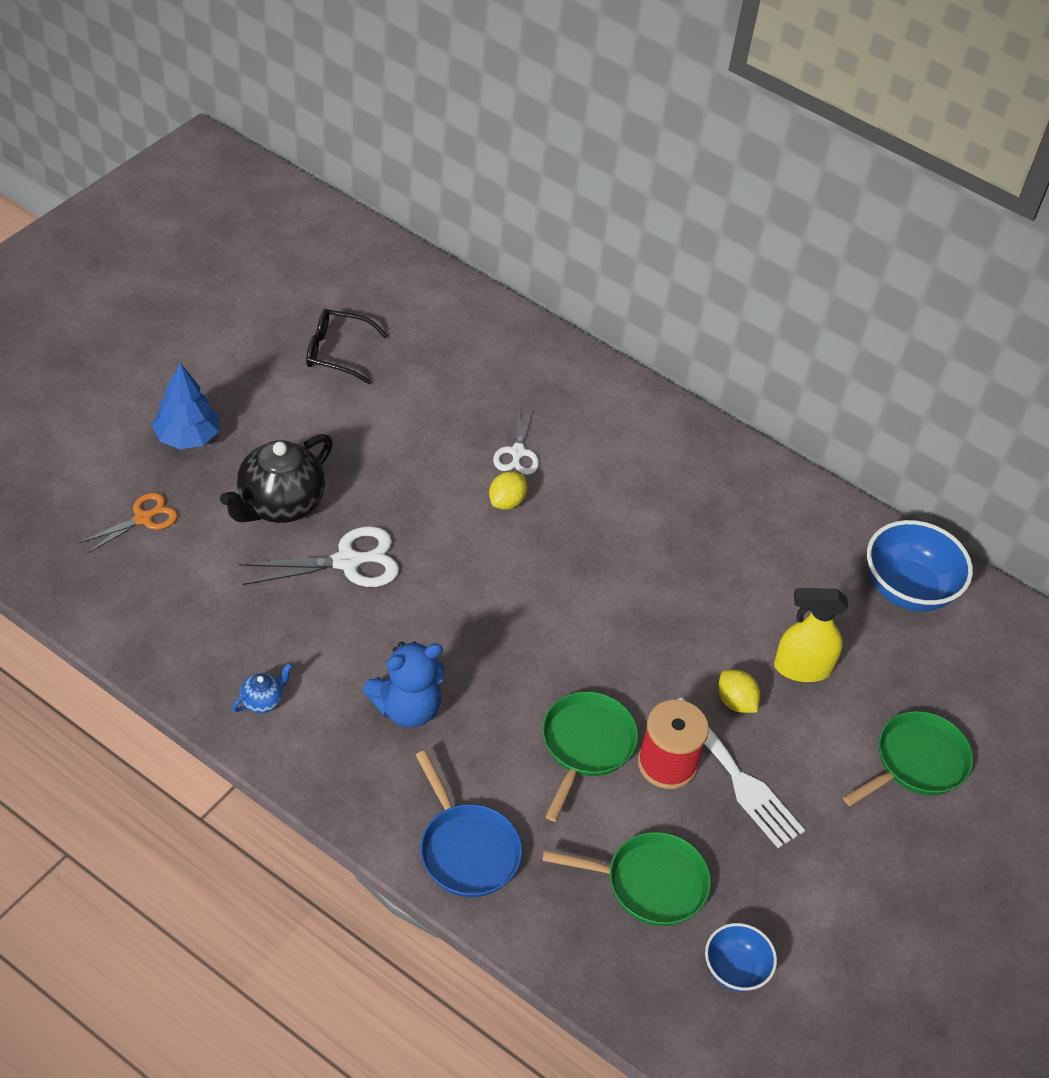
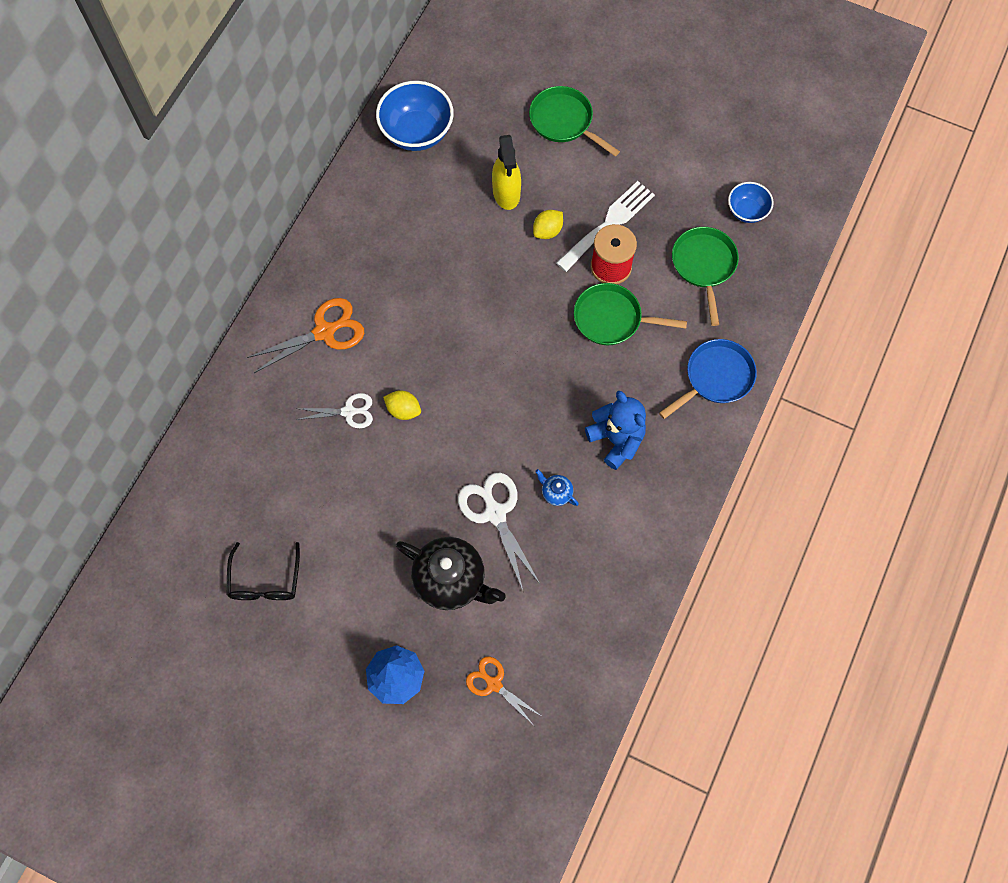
camera: 95 degrees left, 20 degrees up
blue teapot [232,663,292,713] -> blue teapot moved to [535,469,579,506]
none -> orange scissors [247,298,364,373]

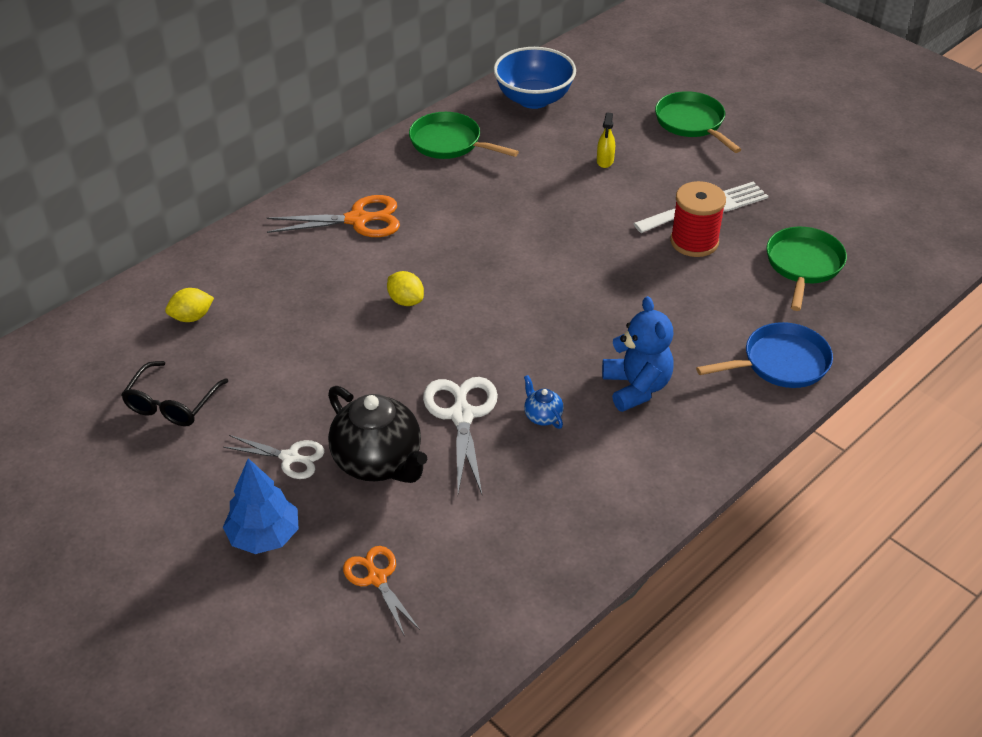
camera: 20 degrees right, 25 degrees down
white scissors [296,393,373,428] -> white scissors moved to [223,435,324,479]
yellow spray bottle [492,135,521,210] -> yellow spray bottle [597,112,615,168], size x0.56
yellow lemon [533,210,563,239] -> yellow lemon moved to [165,288,214,322]
green pan [574,283,687,345] -> green pan moved to [409,112,519,159]
blue bowl [728,182,774,223] -> none

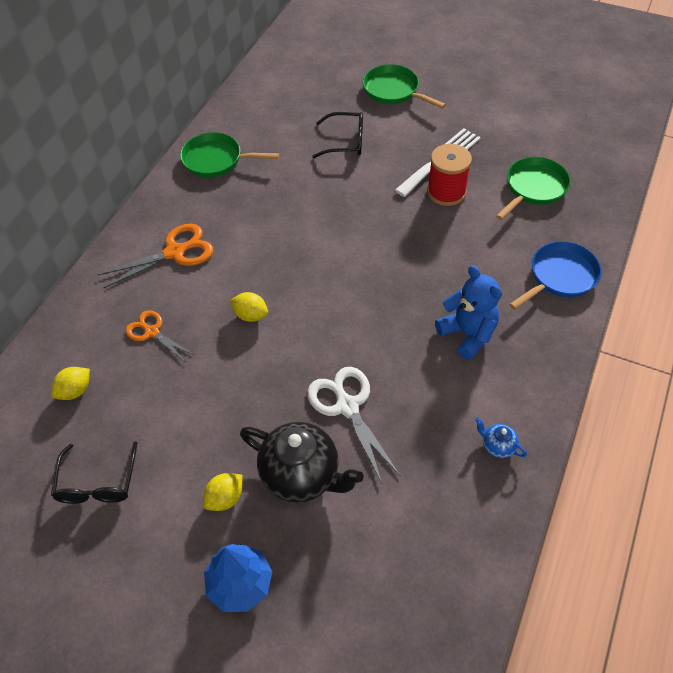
camera: 20 degrees left, 10 degrees up
white scissors [223,435,324,479] -> yellow lemon [203,473,243,511]
orange scissors [343,546,420,637] -> orange scissors moved to [126,310,194,362]
blue bowl [493,47,576,109] -> none
blue teapot [524,375,564,429] -> blue teapot moved to [475,417,527,458]
yellow spray bottle [597,112,615,168] -> black glasses [312,112,363,158]
green pan [766,227,847,311] -> green pan turned 45 degrees clockwise [496,157,571,220]

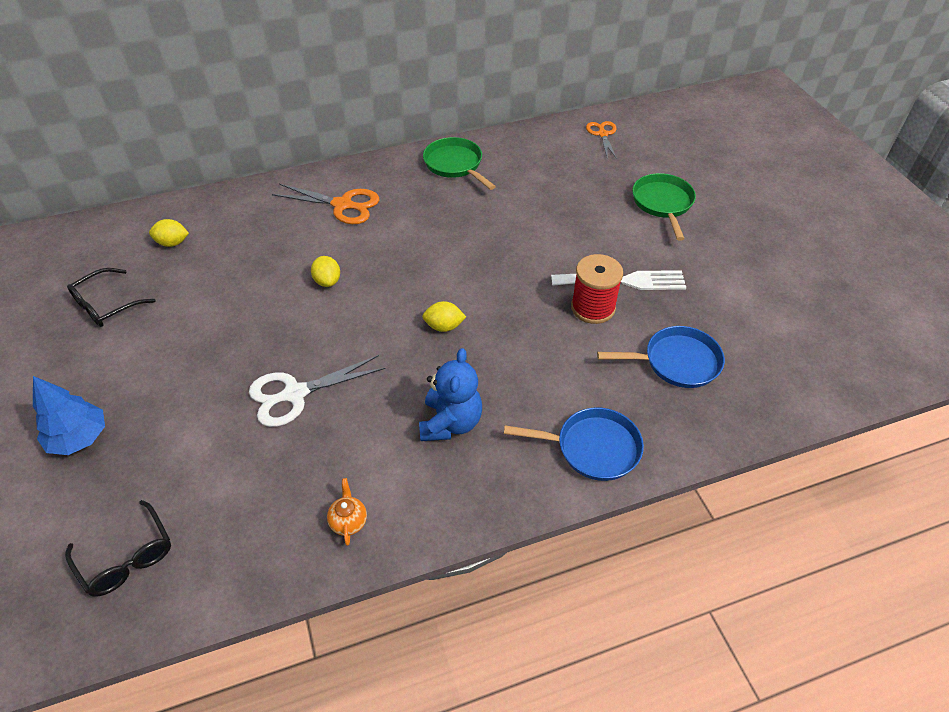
camera: 45 degrees right, 5 degrees down
orange scissors [126,310,194,362] -> orange scissors moved to [586,121,617,159]
yellow lemon [203,473,243,511] -> yellow lemon moved to [422,301,466,332]
black teapot [240,422,364,503] -> none
white scissors [307,367,401,483] -> white scissors turned 135 degrees counterclockwise [249,355,386,427]
black glasses [312,112,363,158] -> black glasses moved to [65,500,171,596]
blue teapot [475,417,527,458] -> orange teapot [327,478,367,546]
green pan [496,157,571,220] -> blue pan [597,326,725,388]

